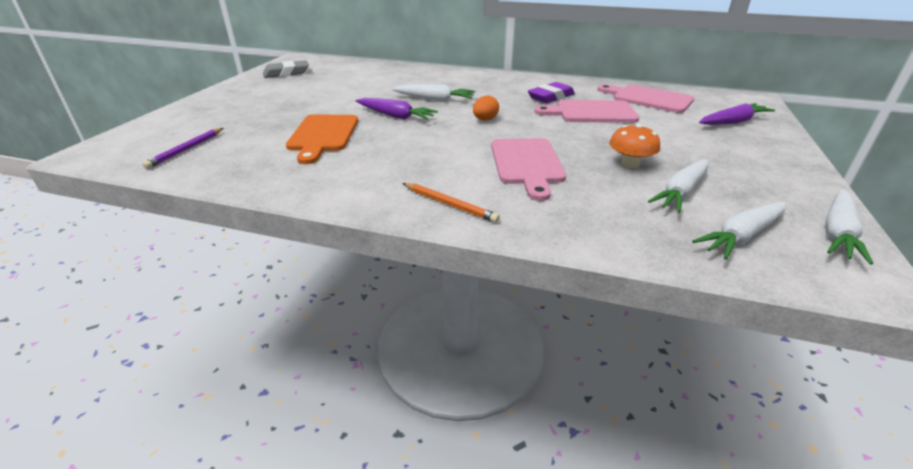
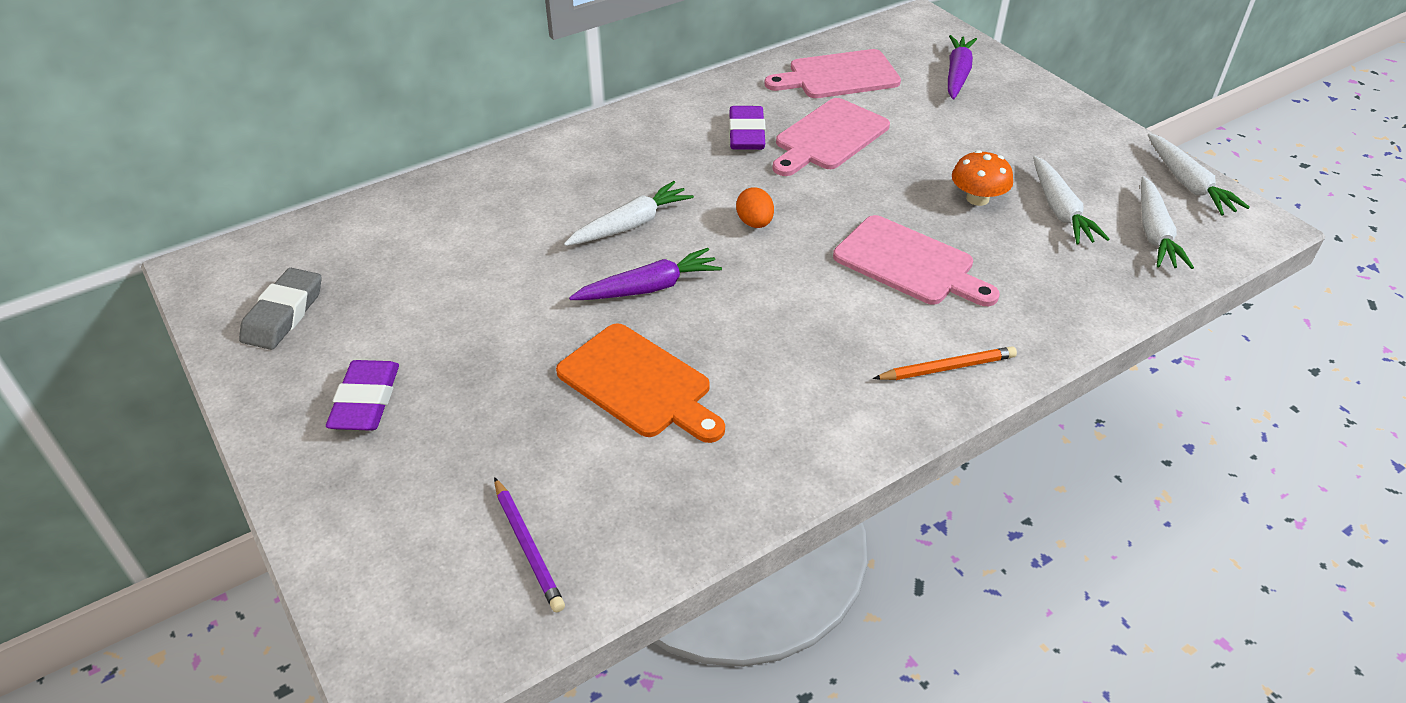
camera: 50 degrees left, 10 degrees up
none -> purple eraser [326,360,399,431]

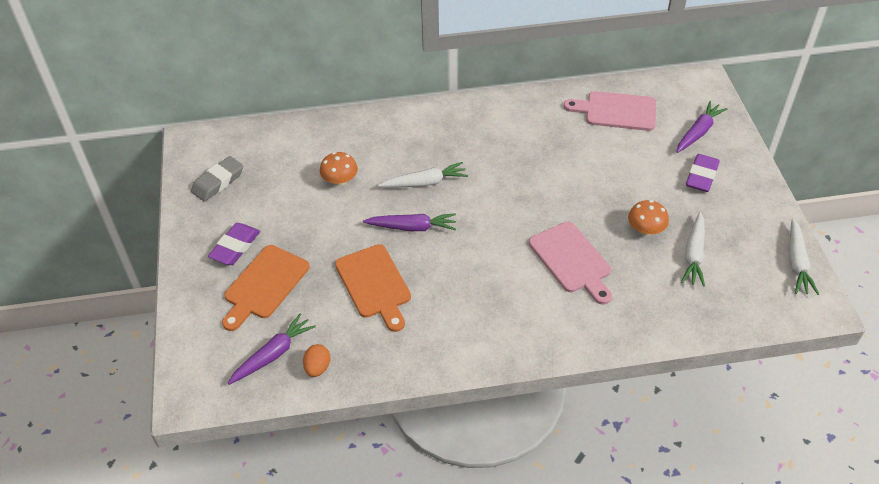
camera: 25 degrees right, 5 degrees up
purple pencil [494,477,565,612] -> purple carrot [228,313,316,385]
purple eraser [729,106,766,150] -> purple eraser moved to [686,154,720,192]
orange egg [736,187,774,228] -> orange egg moved to [303,344,330,377]
pink cutting board [772,98,890,176] -> none
orange pencil [873,346,1017,380] -> none
white carrot [1141,176,1194,269] -> none
none -> orange cutting board [222,245,310,331]
none -> orange mushroom [320,152,358,186]

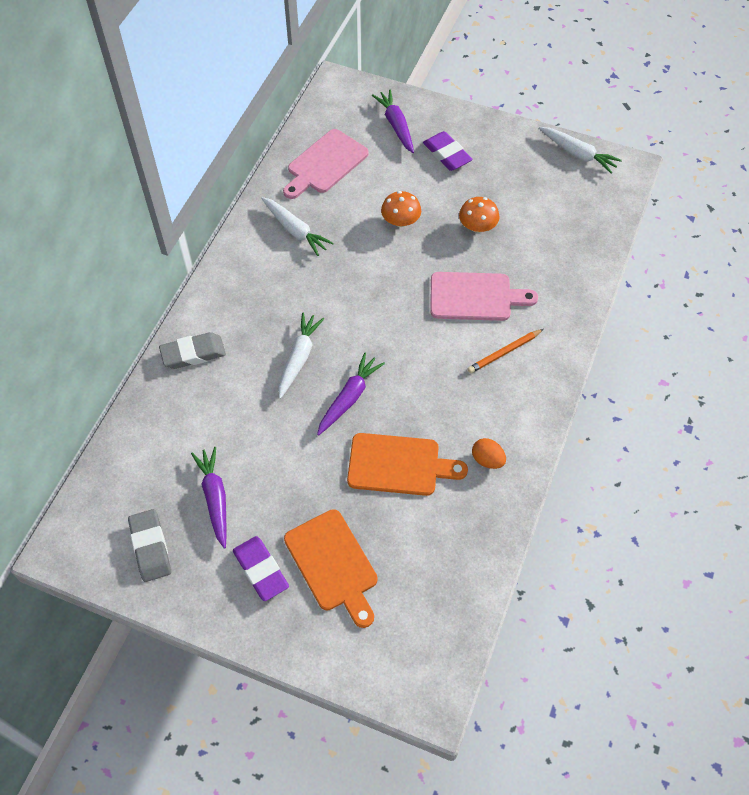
camera: 60 degrees left, 10 degrees up
purple carrot [228,313,316,385] -> purple carrot moved to [191,447,227,548]
orange egg [303,344,330,377] -> orange egg moved to [472,438,506,469]
orange mushroom [320,152,358,186] -> orange mushroom moved to [381,191,421,227]
white carrot [681,212,705,287] -> white carrot moved to [261,197,334,256]
none -> grey eraser [159,332,226,369]
none -> orange pencil [467,329,544,373]

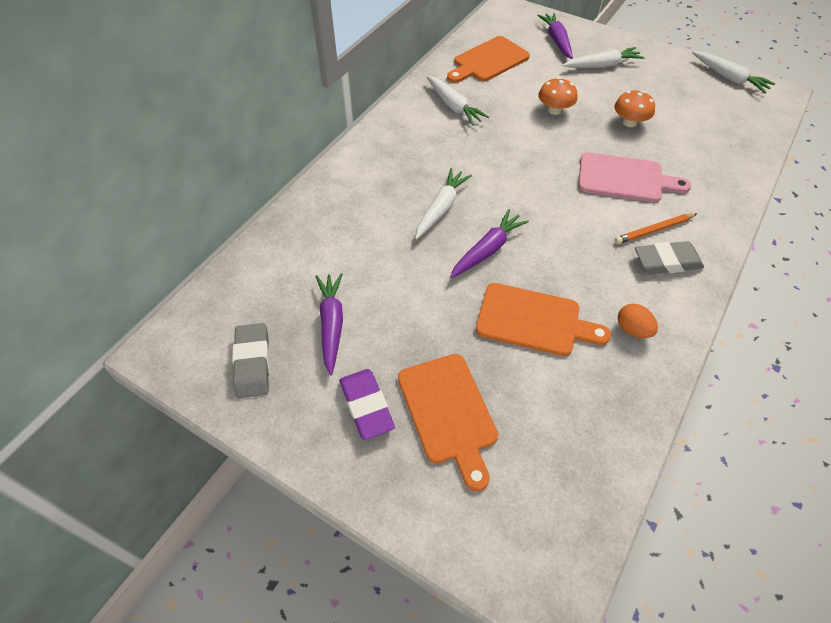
camera: 10 degrees right, 5 degrees down
grey eraser [159,332,226,369] -> grey eraser moved to [635,241,704,274]
pink cutting board [283,129,369,199] -> orange cutting board [447,36,530,83]
purple eraser [423,131,472,171] -> white carrot [563,47,645,68]

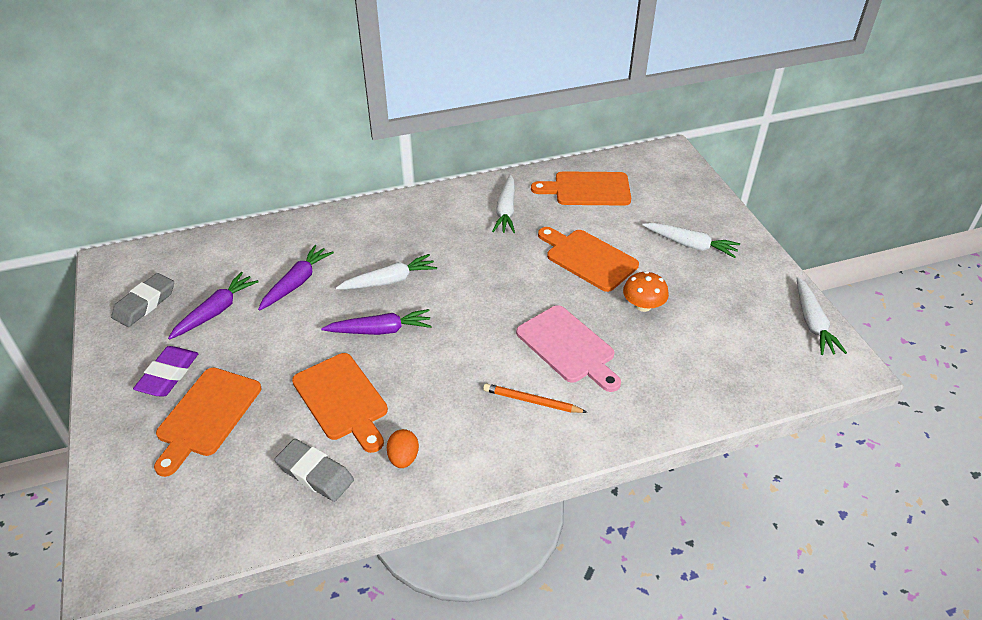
camera: 40 degrees right, 10 degrees down
purple carrot [537,13,573,59] -> purple carrot moved to [258,245,334,311]
orange mushroom [538,77,577,115] -> orange cutting board [538,227,639,292]
grey eraser [635,241,704,274] -> grey eraser moved to [275,439,354,502]

